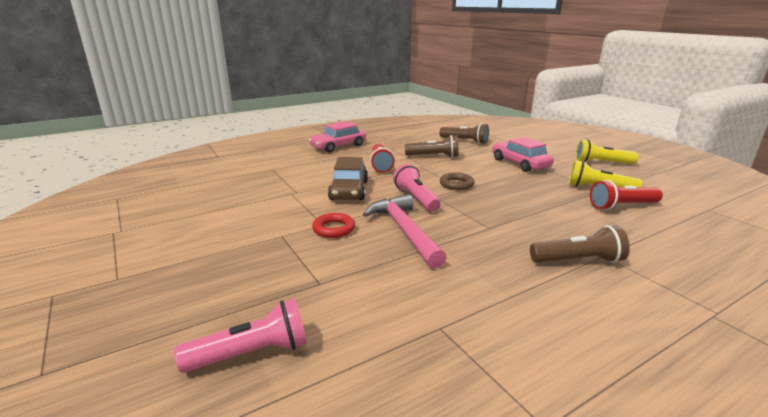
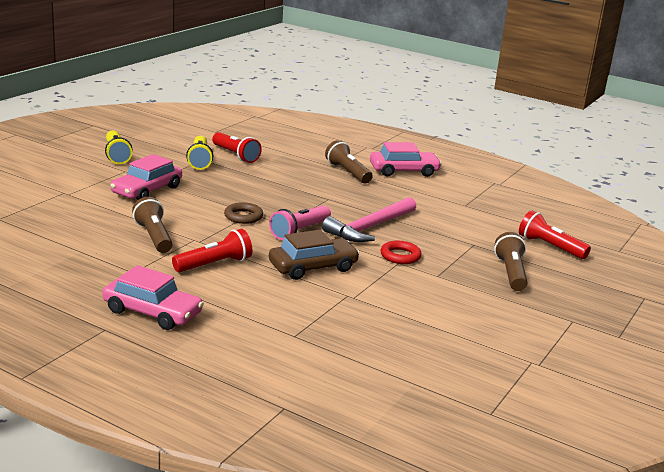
camera: 120 degrees left, 0 degrees up
pink flashlight [174,299,307,373] -> red flashlight [519,210,591,259]
brown flashlight [440,123,489,144] -> brown flashlight moved to [494,232,528,291]
none -> pink car [370,142,442,177]

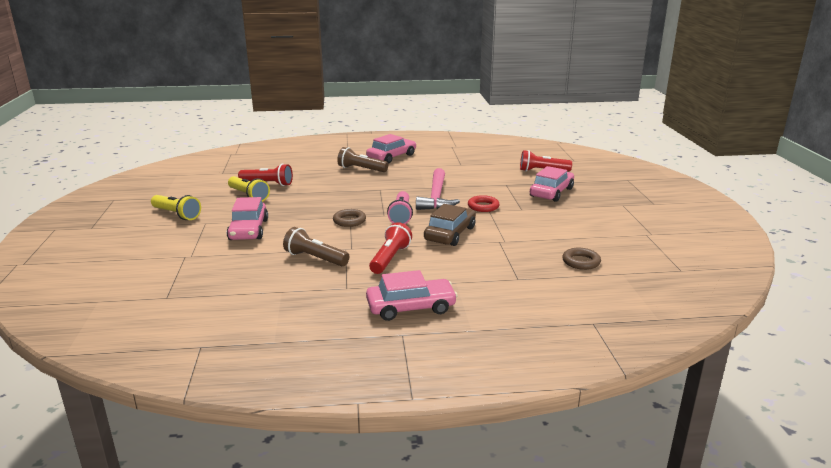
camera: 35 degrees left, 0 degrees up
brown flashlight [494,232,528,291] -> pink car [530,166,574,202]
none -> brown ring [562,248,601,270]

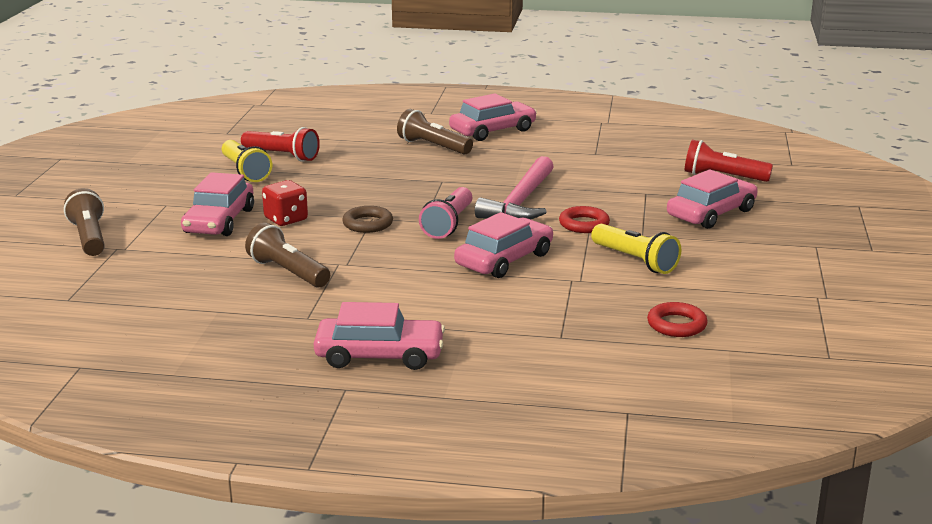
camera: 15 degrees right, 0 degrees up
yellow flashlight [151,195,201,220] -> yellow flashlight moved to [591,224,681,274]
red flashlight [369,222,412,274] -> none
brown car [424,204,476,246] -> pink car [454,212,553,278]
brown ring [562,248,601,270] -> red ring [647,302,708,337]
none -> brown flashlight [64,188,105,256]
none -> red dice [262,180,308,226]

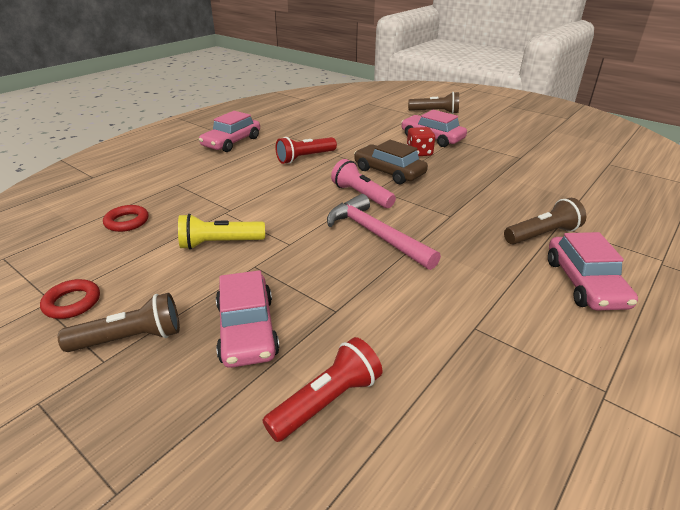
camera: 120 degrees right, 10 degrees up
yellow flashlight [222,140,272,182] -> none
red flashlight [241,127,320,162] -> red flashlight moved to [275,137,337,164]
brown flashlight [245,223,330,287] -> brown flashlight moved to [58,293,180,352]
brown ring [342,206,393,233] -> brown car [354,140,428,184]
pink car [454,212,553,278] -> none
red ring [559,206,610,233] -> red ring moved to [40,279,100,319]

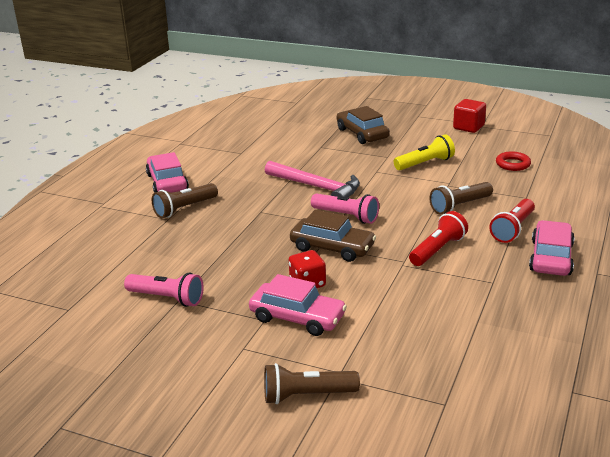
camera: 165 degrees right, 5 degrees down
red ring [40,279,100,319] -> red cube [453,99,486,133]
brown flashlight [58,293,180,352] -> brown flashlight moved to [429,182,493,215]
pink car [216,270,280,368] -> brown car [337,106,390,144]
red flashlight [262,337,383,442] -> red flashlight moved to [489,199,535,243]
none -> pink flashlight [124,273,204,307]

